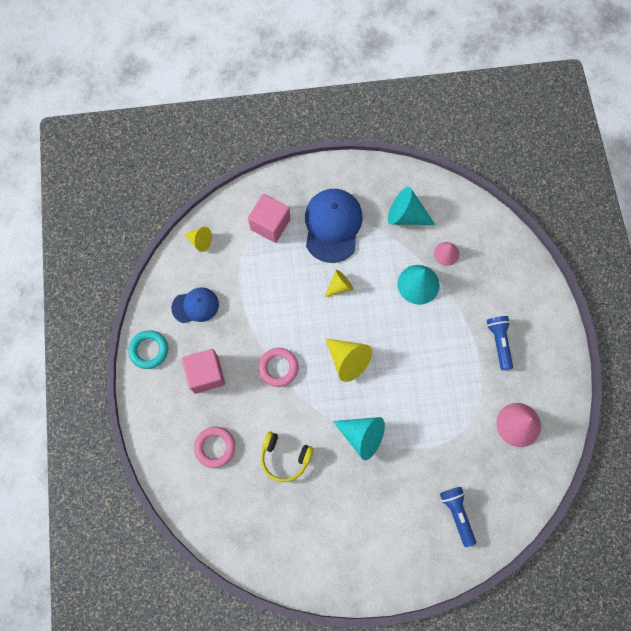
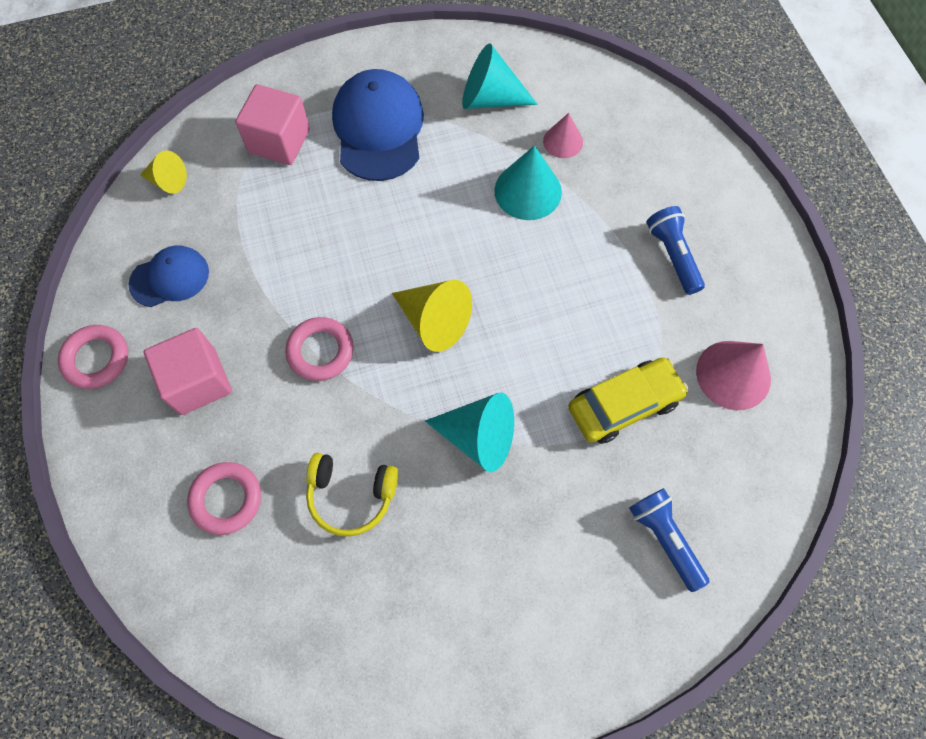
camera: 10 degrees left, 5 degrees down
turquoise ring [128,330,168,369] -> pink ring [58,325,128,389]
yellow cone [324,270,353,297] -> none
none -> yellow car [568,357,689,444]

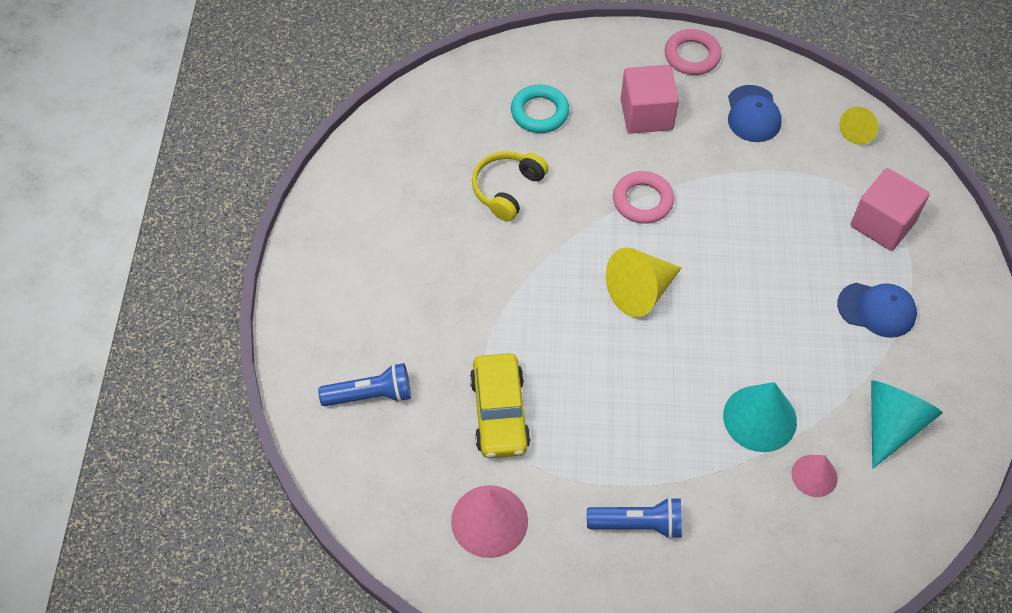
camera: 110 degrees right, 10 degrees down
pink ring [187,462,261,535] -> turquoise ring [511,85,569,133]
blue cap [332,69,424,181] -> blue cap [837,283,917,338], size x0.59
turquoise cone [425,393,514,472] -> none

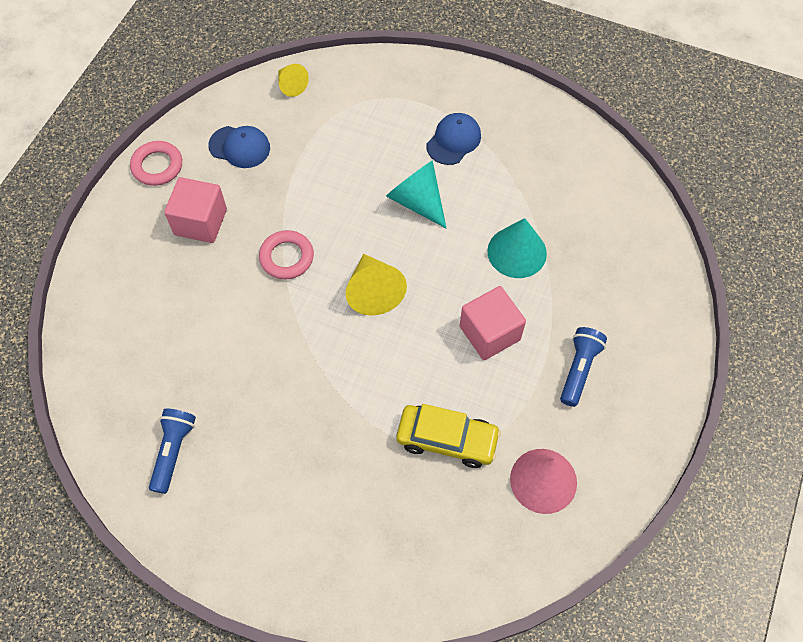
camera: 70 degrees left, 5 degrees up
blue flashlight [318,363,411,406] -> blue flashlight moved to [149,409,196,494]
yellow headphones [472,151,549,221] -> none
turquoise ring [511,85,569,133] -> none
pink cone [791,455,838,497] -> none
pink cube [850,168,930,251] -> pink cube moved to [460,286,526,360]
turquoise cone [871,381,943,469] -> turquoise cone moved to [386,160,447,229]

